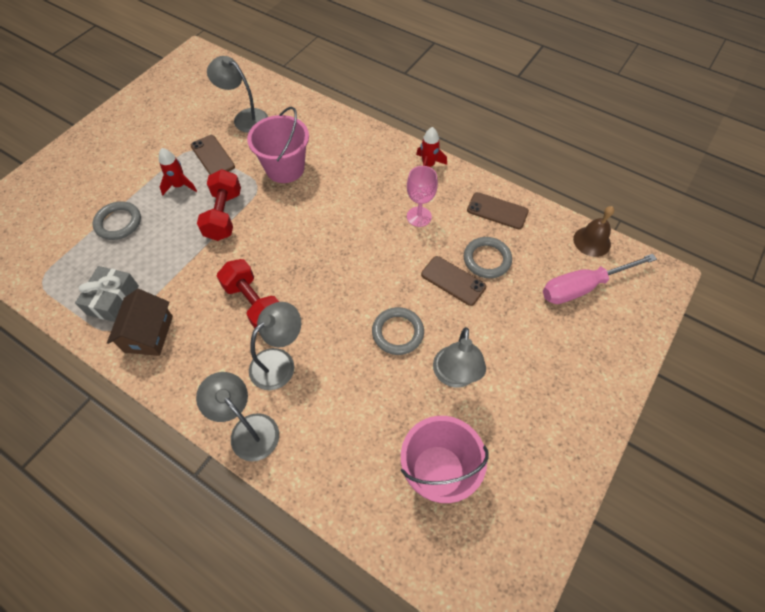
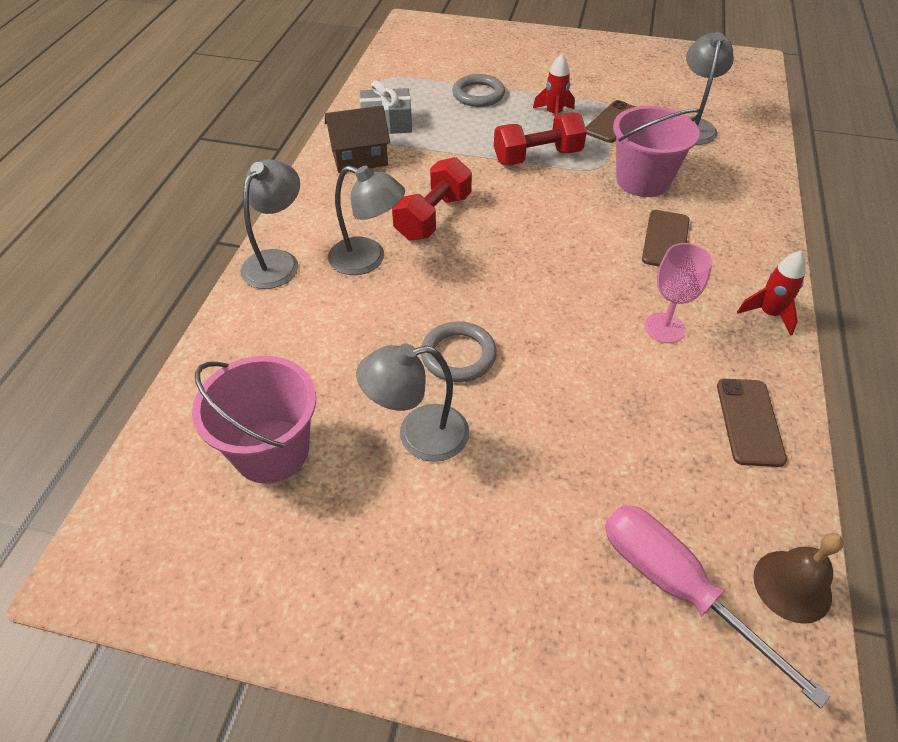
camera: 70 degrees right, 10 degrees down
brown phone [421,256,486,306] -> brown phone moved to [642,210,689,267]
grey ring [464,237,512,278] -> none

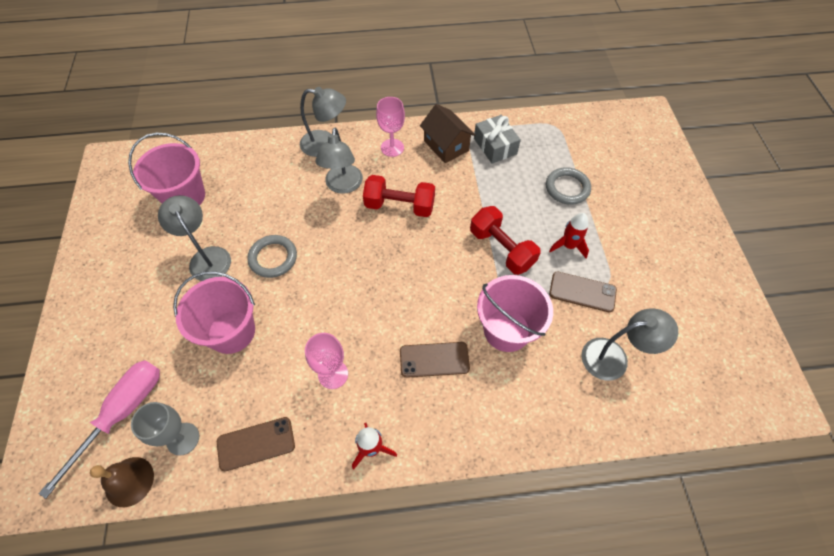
camera: 70 degrees right, 10 degrees up
none -> grey goblet [131,402,199,456]
none -> pink bucket [173,271,255,354]
none -> pink goblet [376,97,405,157]

